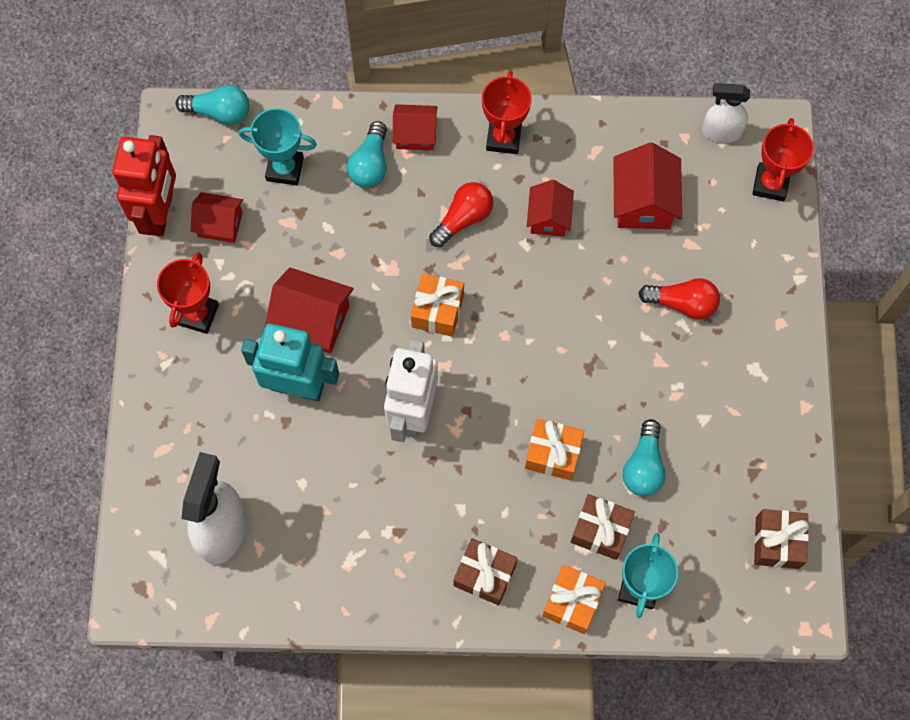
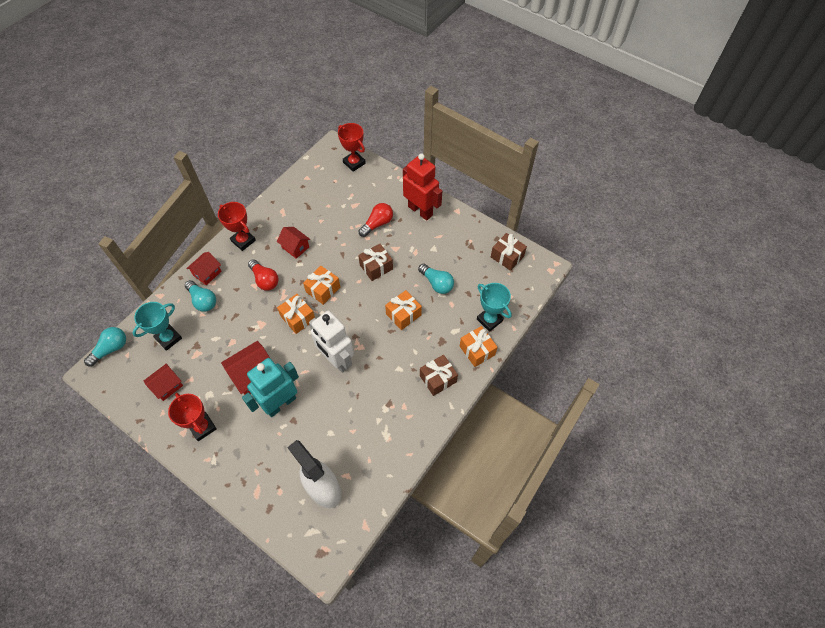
camera: 55 degrees left, 10 degrees down
red robot [112,135,176,236] -> red robot moved to [403,153,442,220]
red light bulb [429,182,493,247] -> red light bulb turned 150 degrees clockwise [248,259,279,291]
brown gift [570,494,635,560] -> brown gift moved to [358,244,393,281]
red house [614,142,682,229] -> none
white spray bottle [702,83,750,143] -> none
none -> orange gift [303,266,340,305]

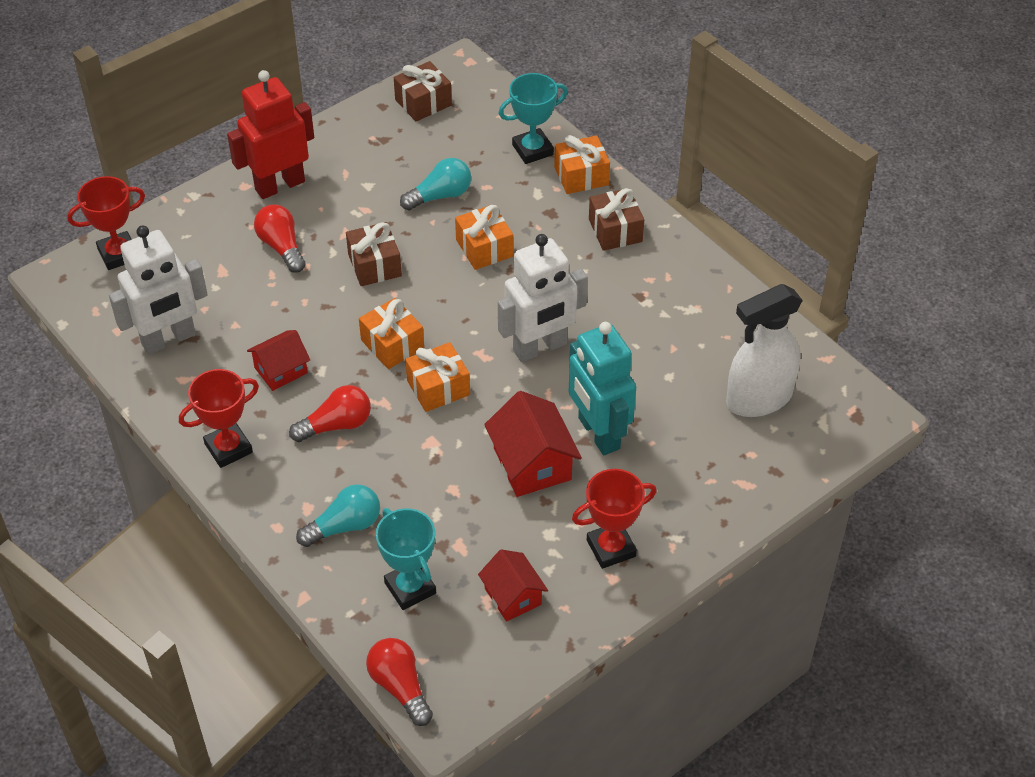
camera: 75 degrees left, 10 degrees down
turquoise light bulb [84,327,126,367] -> red light bulb [366,638,433,726]
red house [186,252,222,285] -> none
none -> white robot [109,226,208,355]

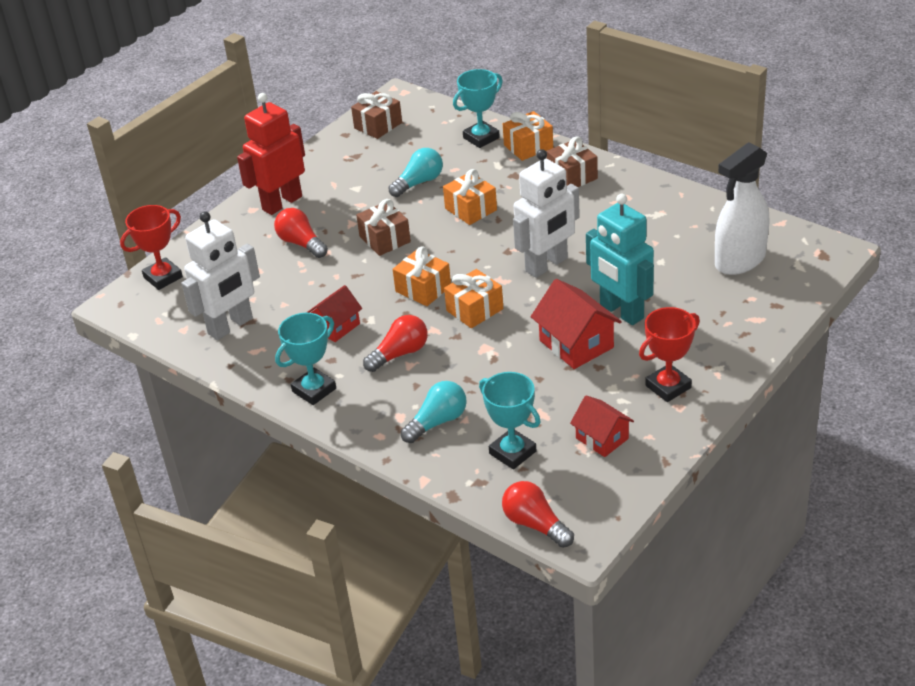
camera: 10 degrees left, 10 degrees down
red trophy [179,369,259,468] -> turquoise trophy [275,313,336,405]

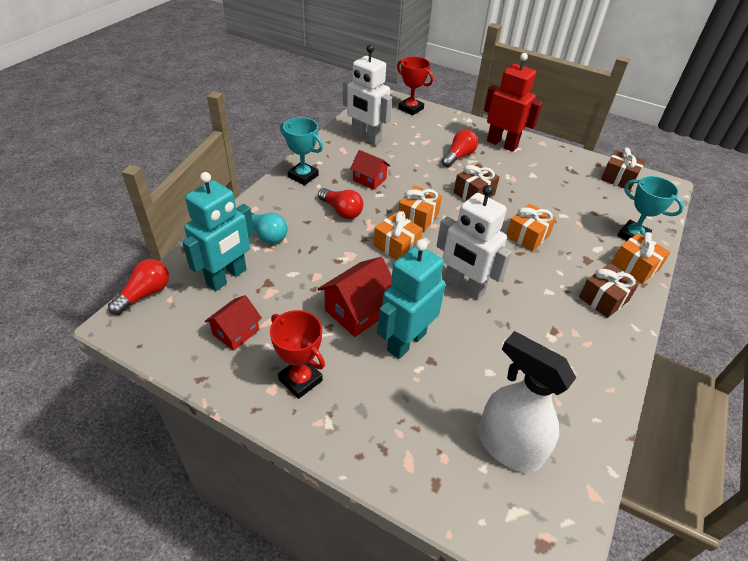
camera: 75 degrees right, 5 degrees up
turquoise light bulb [388,148,443,197] -> none
turquoise trophy [479,372,541,469] -> turquoise robot [182,172,254,291]

